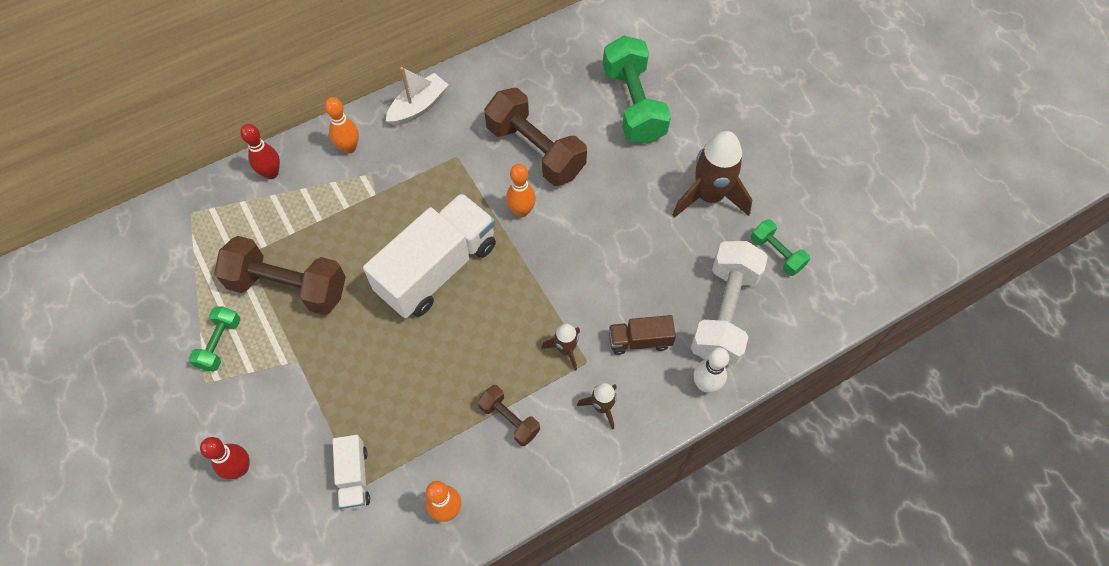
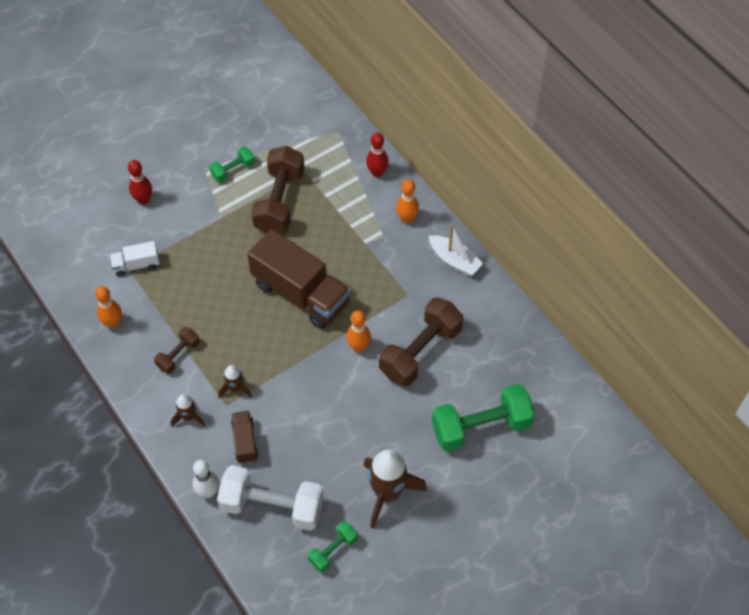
camera: 85 degrees right, 5 degrees down
green dumbbell [188,307,241,371] -> green dumbbell turned 45 degrees counterclockwise [209,146,255,182]
white truck [363,193,496,318] -> brown truck [247,229,351,329]

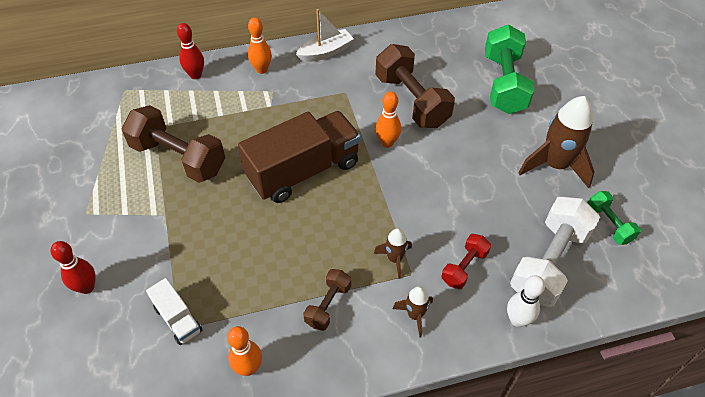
camera: 70 degrees left, 5 degrees down
white truck [110,241,160,277] -> white truck turned 45 degrees counterclockwise [146,278,202,345]
brown dumbbell [154,327,200,374] -> brown dumbbell turned 60 degrees clockwise [303,269,351,331]
green dumbbell [209,146,255,182] -> none
brown truck [231,411,258,464] -> red dumbbell [442,234,491,289]

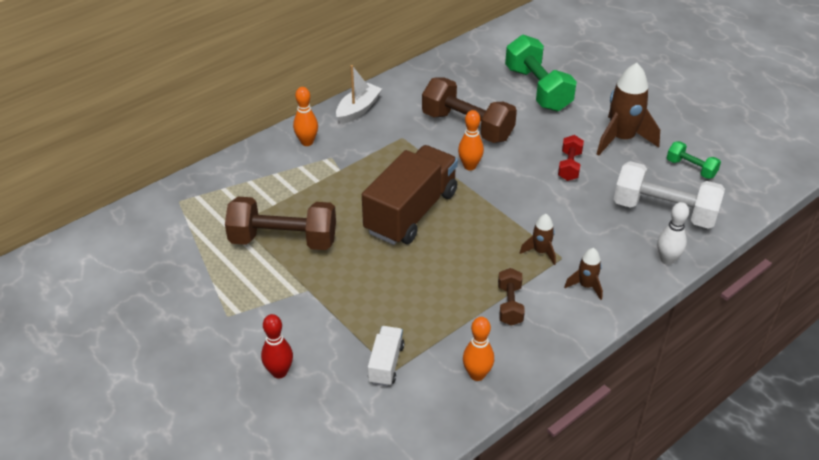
camera: 25 degrees left, 10 degrees down
white truck [146,278,202,345] -> white truck turned 105 degrees counterclockwise [368,326,404,387]
red bowling pin [177,23,204,79] -> none
red dumbbell [442,234,491,289] -> red dumbbell moved to [558,135,584,181]
white dumbbell [510,197,600,307] -> white dumbbell turned 75 degrees counterclockwise [613,161,725,229]

